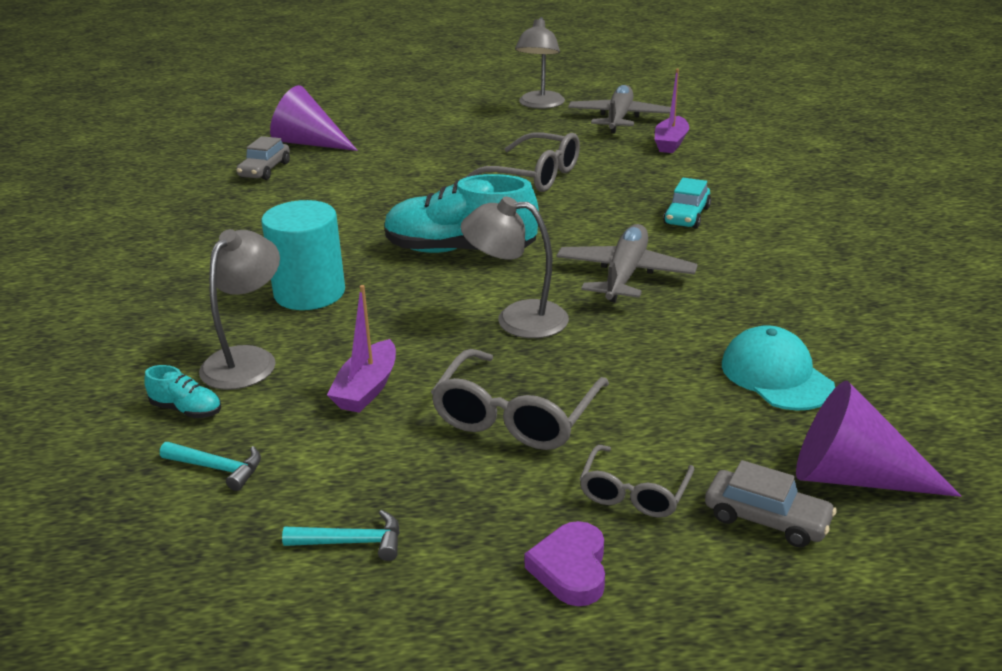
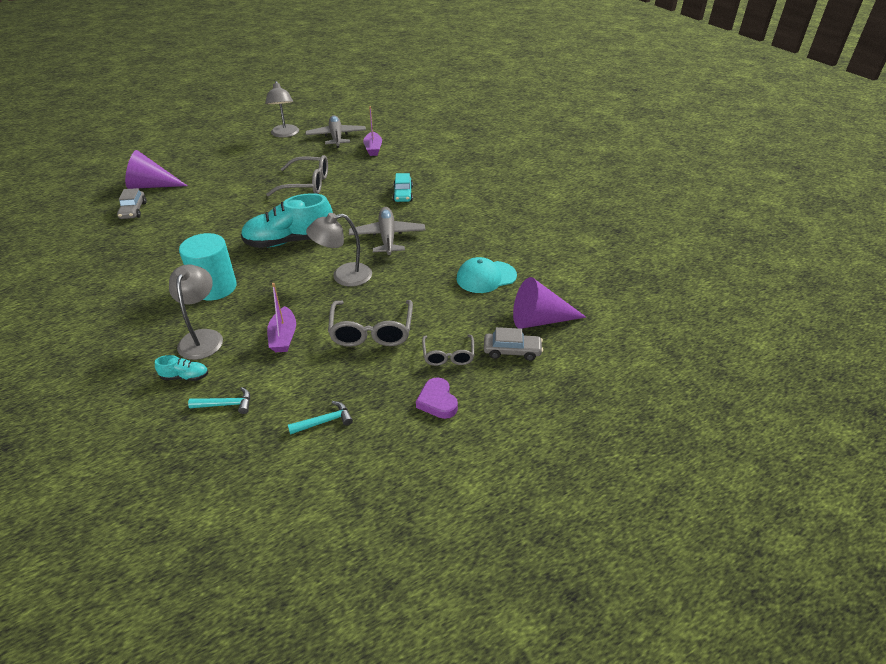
camera: 25 degrees left, 10 degrees up
turquoise cap [722,325,835,411] -> turquoise cap turned 60 degrees counterclockwise [457,257,517,293]

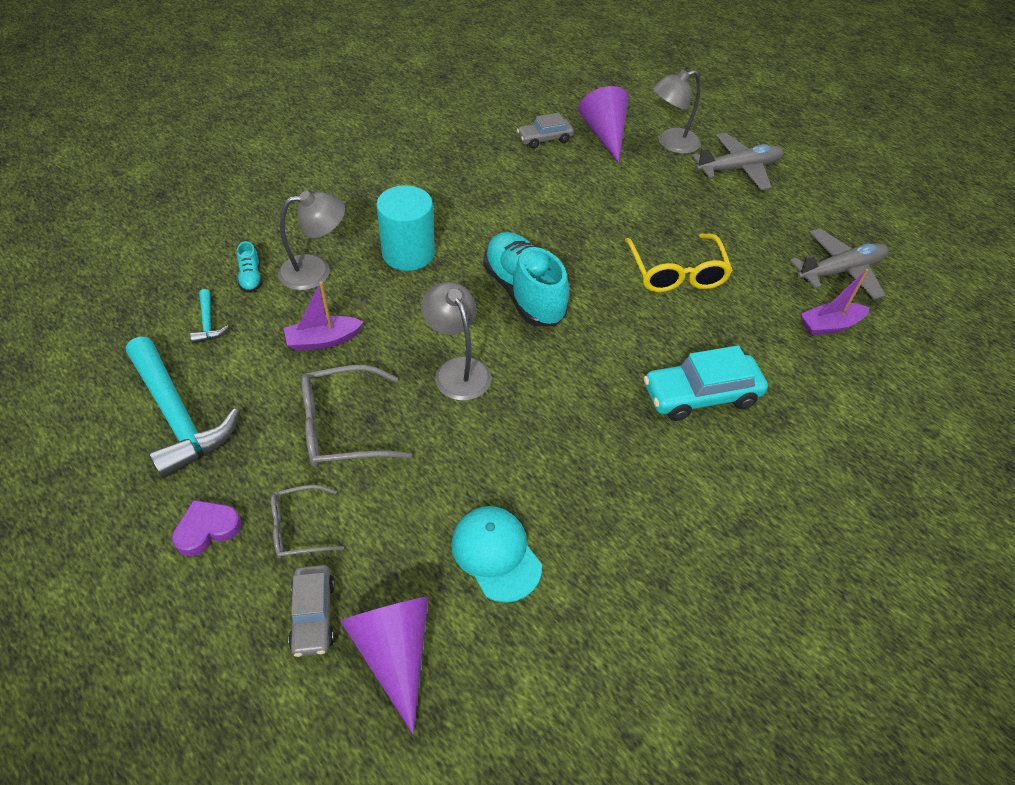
camera: 75 degrees right, 10 degrees up
grey lamp [265,81,299,138] -> grey lamp moved to [653,70,701,154]
grey glasses [266,155,328,197] -> yellow glasses [625,234,733,292]
turquoise hammer [288,401,353,435] -> turquoise hammer [126,336,239,478], size x2.29
grey plane [349,207,426,255] -> grey plane moved to [692,133,783,190]
turquoise car [393,173,413,202] -> turquoise car [644,345,768,421], size x1.61

